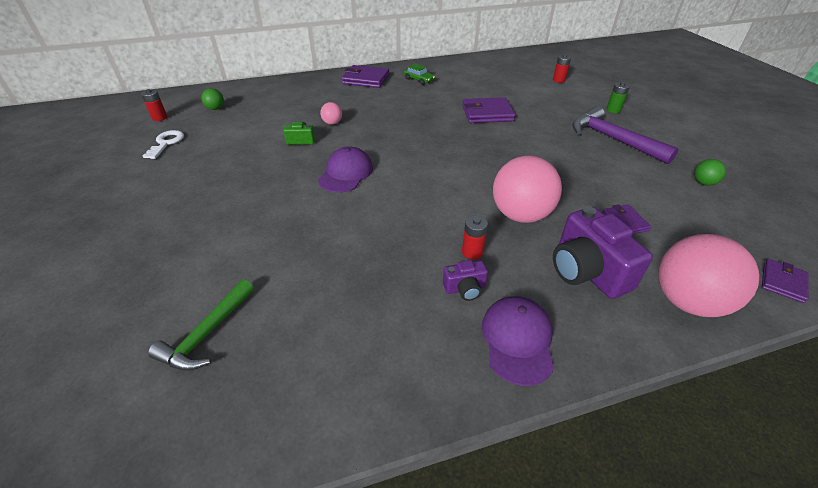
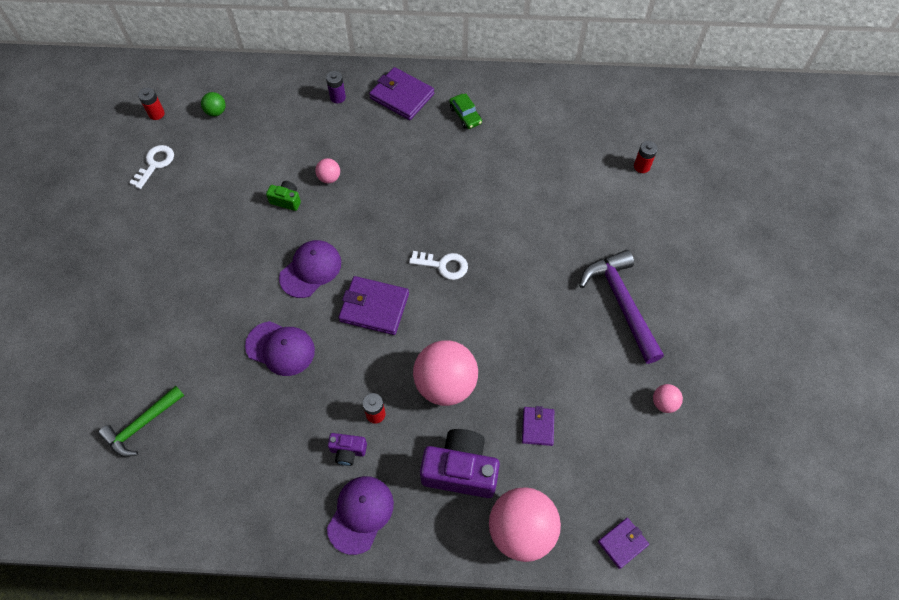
camera: 20 degrees right, 20 degrees up
purple wallet [462,97,515,123] -> purple wallet moved to [338,276,409,335]
purple camera [553,206,653,299] -> purple camera turned 105 degrees clockwise [420,429,500,498]
green battery [606,82,630,113] -> none
green ball [694,159,726,186] -> pink ball [653,384,683,413]
none -> purple cap [245,321,315,376]
none -> purple battery [326,71,346,103]
none -> white key [409,251,468,280]

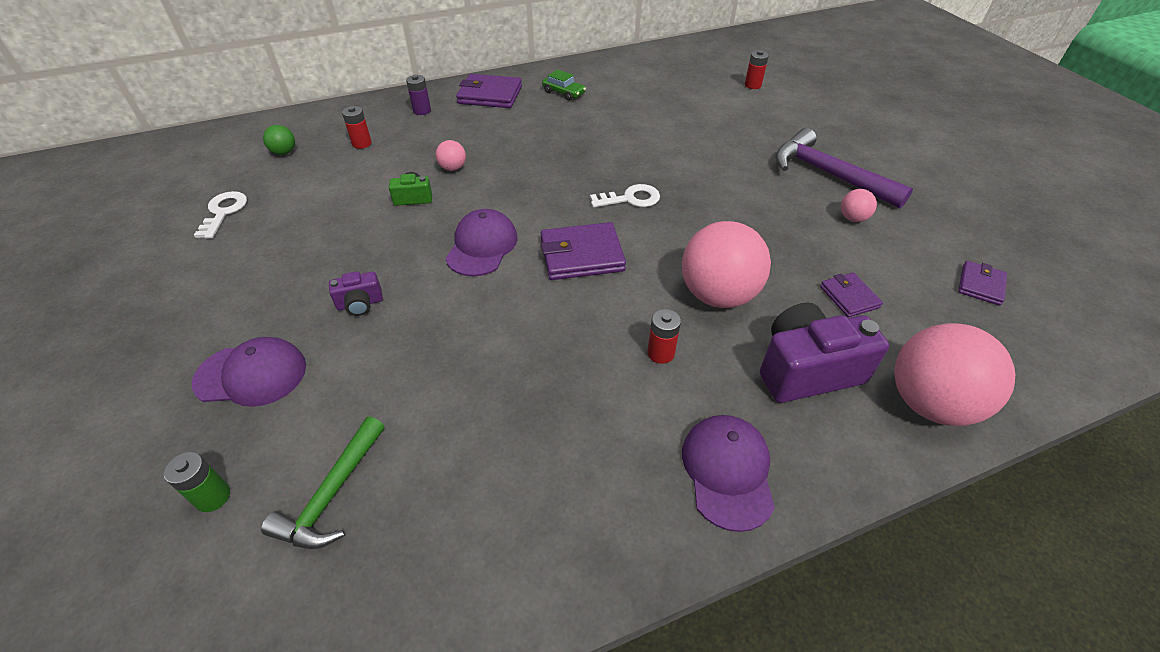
camera: 25 degrees left, 15 degrees down
red battery [138,88,165,120] -> red battery moved to [342,106,372,149]
purple cap [245,321,315,376] -> purple cap moved to [192,337,306,407]
purple camera [328,433,367,466] -> purple camera moved to [329,271,383,316]
purple wallet [598,518,649,569] -> purple wallet moved to [958,261,1007,306]
pink ball [653,384,683,413] -> pink ball moved to [841,189,877,222]
none -> green battery [164,452,230,512]

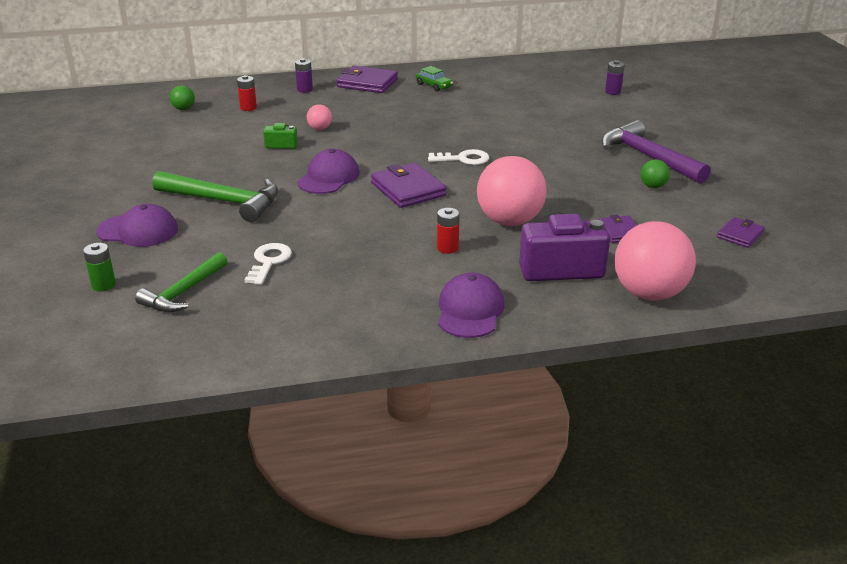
camera: 10 degrees right, 15 degrees down
white key [194,191,247,239] -> white key moved to [245,243,292,285]
purple camera [329,271,383,316] -> green hammer [152,171,278,222]
purple wallet [541,222,626,280] -> purple wallet turned 60 degrees clockwise [371,163,446,208]
red battery [745,50,769,89] -> purple battery [605,60,625,95]
pink ball [841,189,877,222] -> green ball [640,159,670,188]

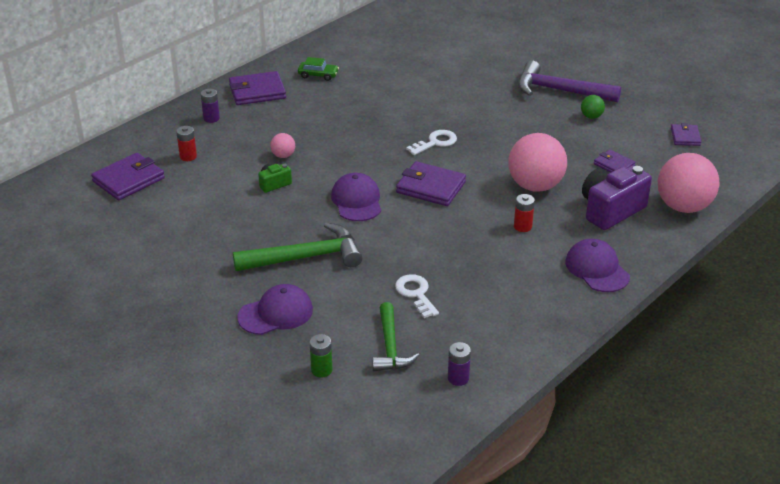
camera: 35 degrees left, 5 degrees up
green ball [170,85,195,110] -> purple wallet [91,153,165,200]
purple battery [605,60,625,95] -> purple battery moved to [448,342,471,386]

